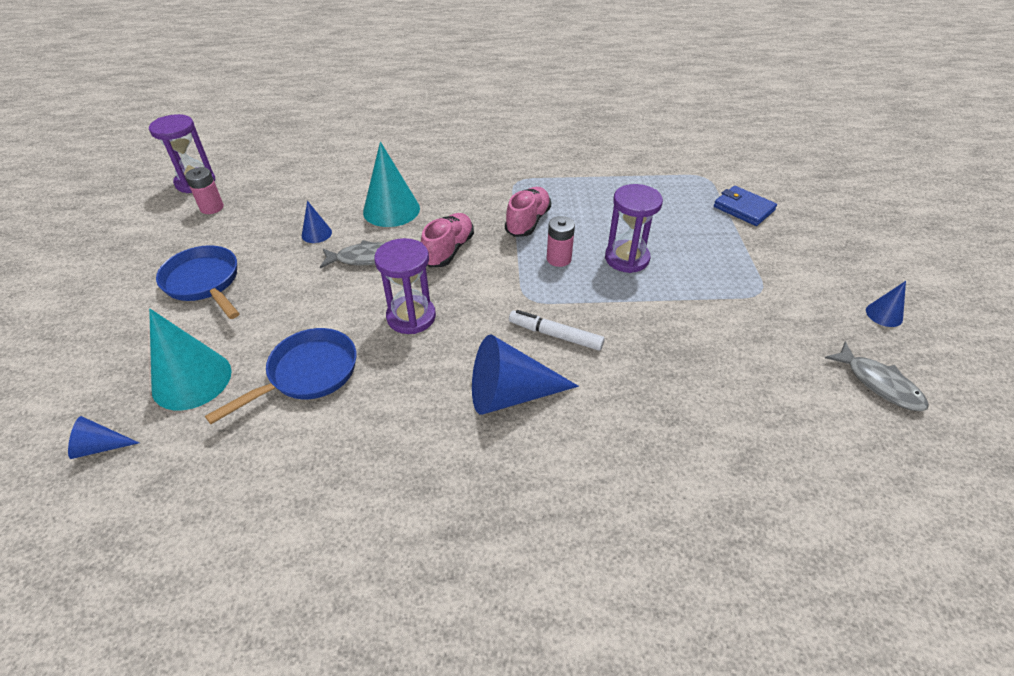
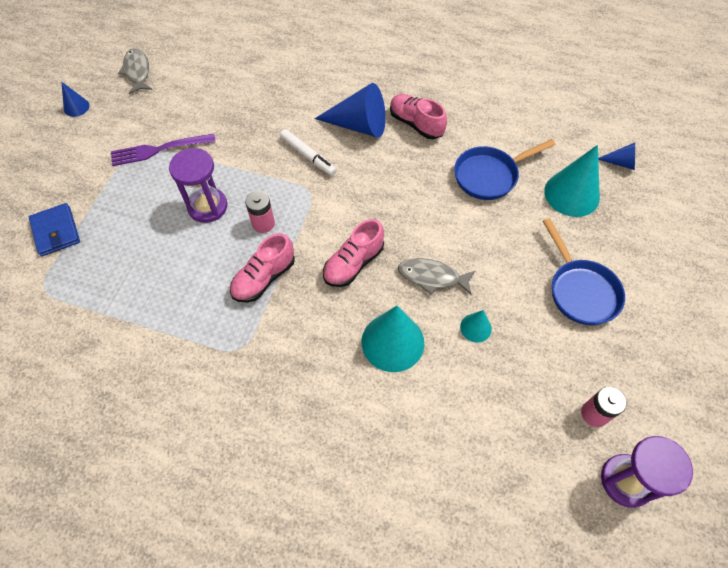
camera: 160 degrees left, 15 degrees up
blue cone [302,201,332,243] -> turquoise cone [460,310,492,342]
purple hourglass [374,238,436,334] -> none
none -> purple fork [111,134,216,166]
none -> pink shoe [390,94,447,139]

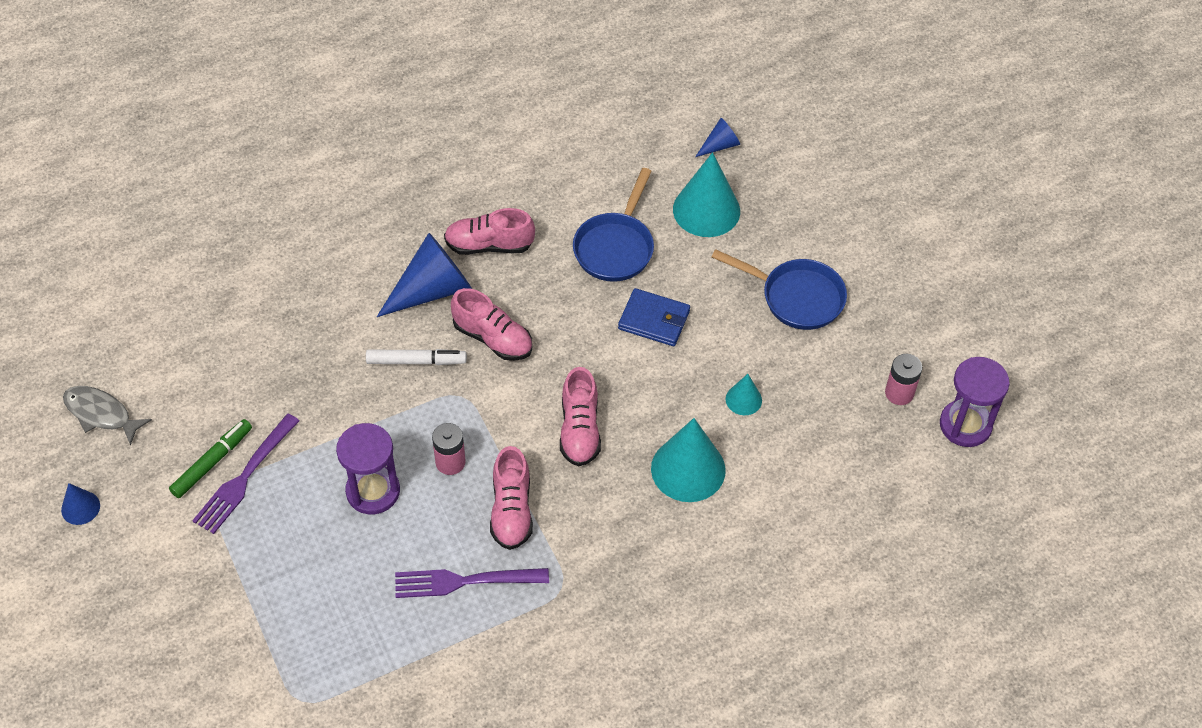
camera: 45 degrees left, 5 degrees down
blue wallet [29,203,80,256] -> blue wallet moved to [618,288,690,346]
grey fish [398,258,476,295] -> none
none -> green marker [169,419,252,498]
none -> purple fork [395,568,549,598]
none -> pink shoe [451,288,532,361]

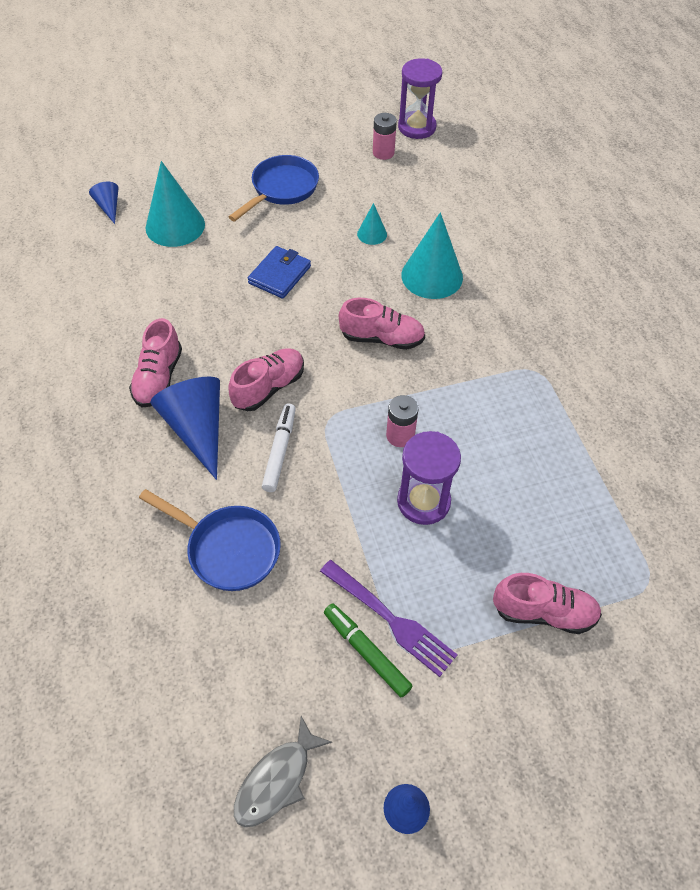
camera: 80 degrees left, 0 degrees up
purple fork [395,568,549,598] -> none
pink shoe [490,446,533,550] -> pink shoe moved to [493,573,602,634]
blue pan [573,168,654,282] -> blue pan moved to [139,489,281,591]

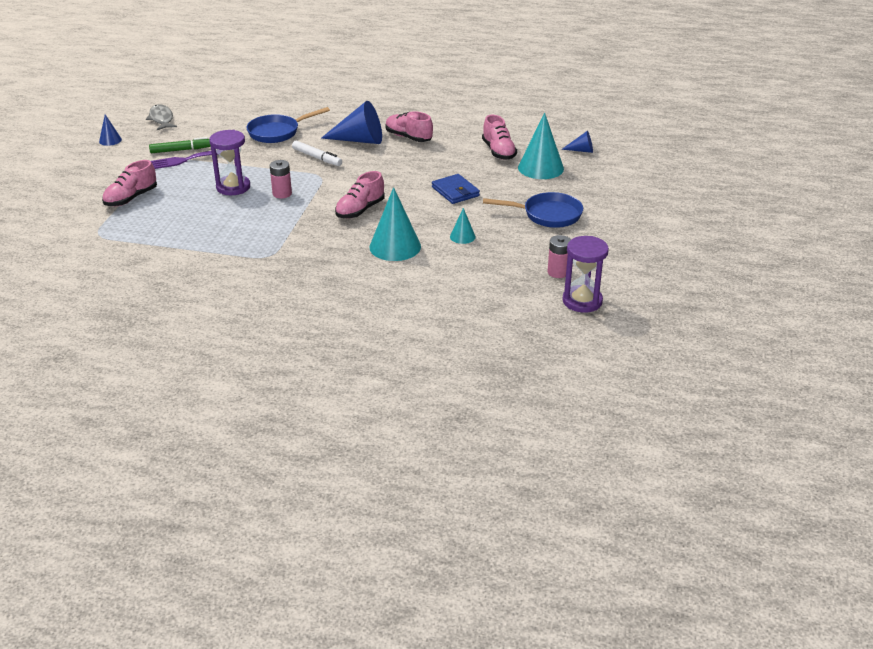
camera: 120 degrees right, 20 degrees down
pink shoe [228,348,304,411] -> pink shoe moved to [482,115,517,160]
blue pan [229,155,319,221] -> blue pan turned 60 degrees counterclockwise [483,192,583,228]

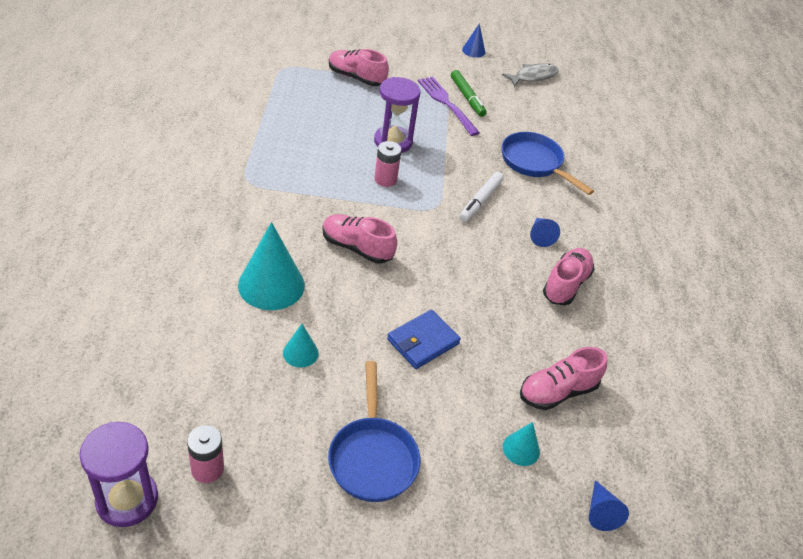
camera: 75 degrees right, 10 degrees up
blue cone [321,101,382,144] -> blue cone [530,218,560,247], size x0.50
turquoise cone [518,113,564,179] -> turquoise cone [503,422,540,466], size x0.50

